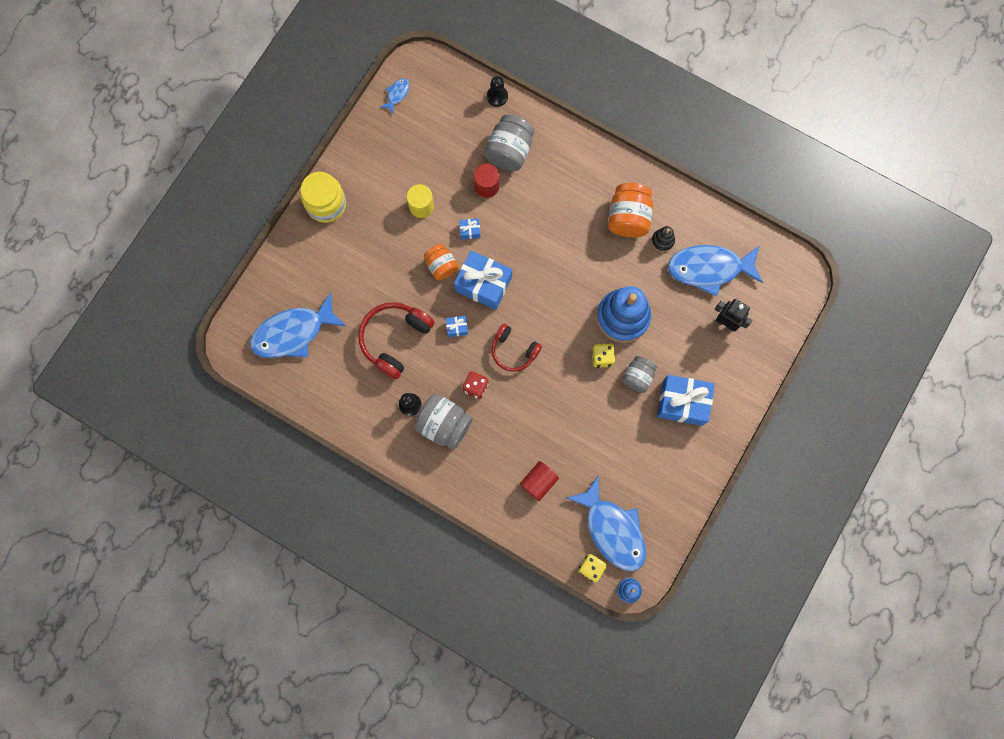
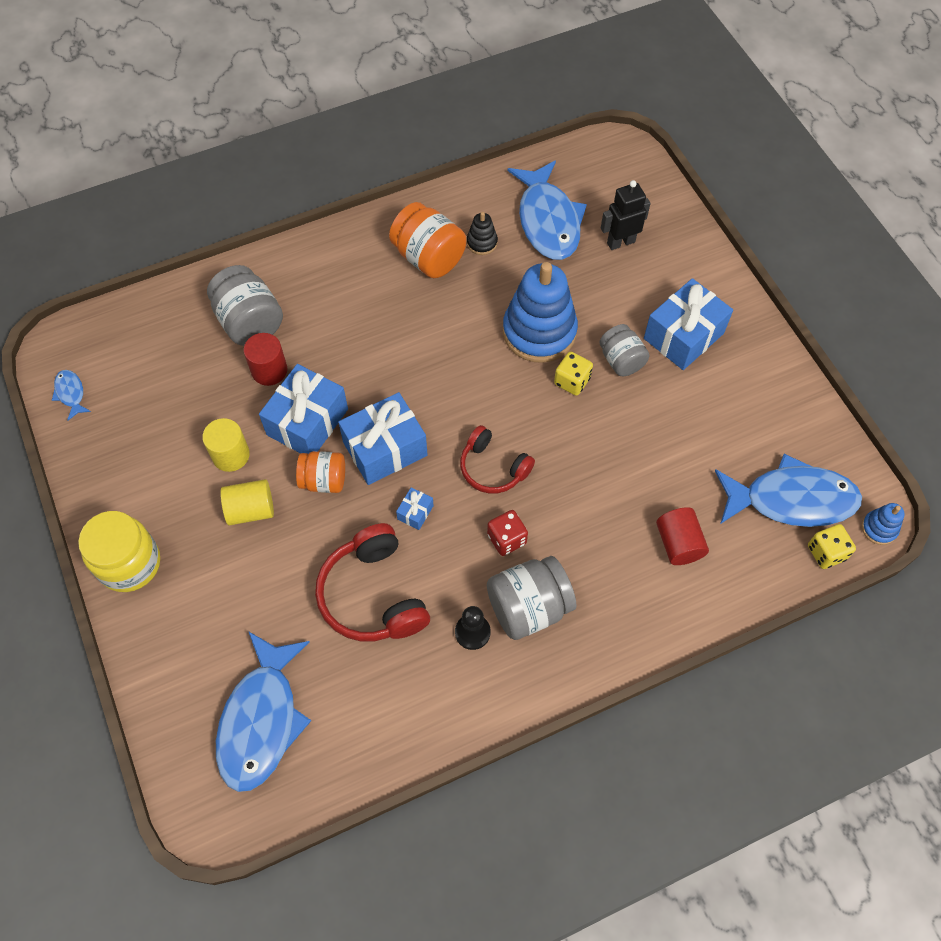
camera: 55 degrees left, 15 degrees down
blue gift [459,218,481,240] -> blue gift [259,364,348,454], size x2.29
black pawn [487,76,508,107] -> none
red headphones [491,323,542,372] -> red headphones turned 60 degrees clockwise [460,425,535,494]
blue fish [668,245,763,297] -> blue fish turned 45 degrees counterclockwise [508,160,587,260]
none -> yellow cylinder [220,479,274,525]

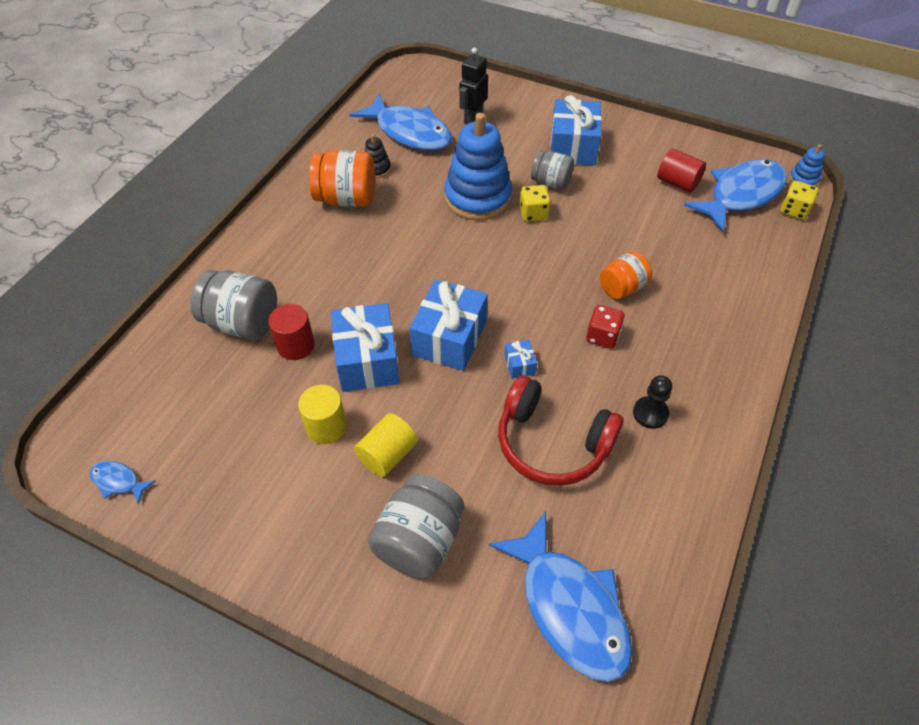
camera: 40 degrees left, 10 degrees down
yellow jar [78,511,160,592] -> none
orange jar [296,451,345,493] -> orange jar moved to [600,251,652,299]
red headphones [460,425,535,494] -> none
grey jar [487,556,576,640] -> grey jar moved to [368,474,465,579]
red cylinder [656,507,709,565] -> red cylinder moved to [657,148,706,192]

